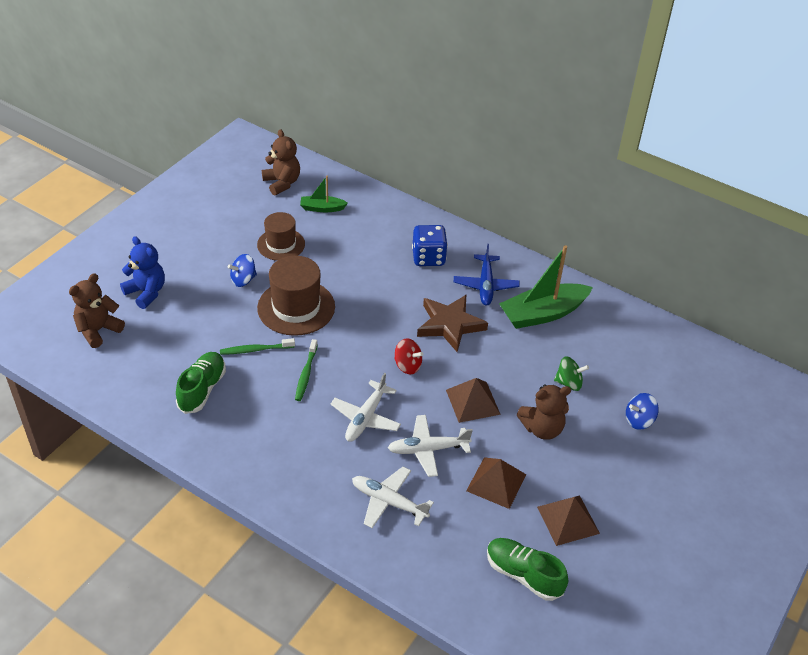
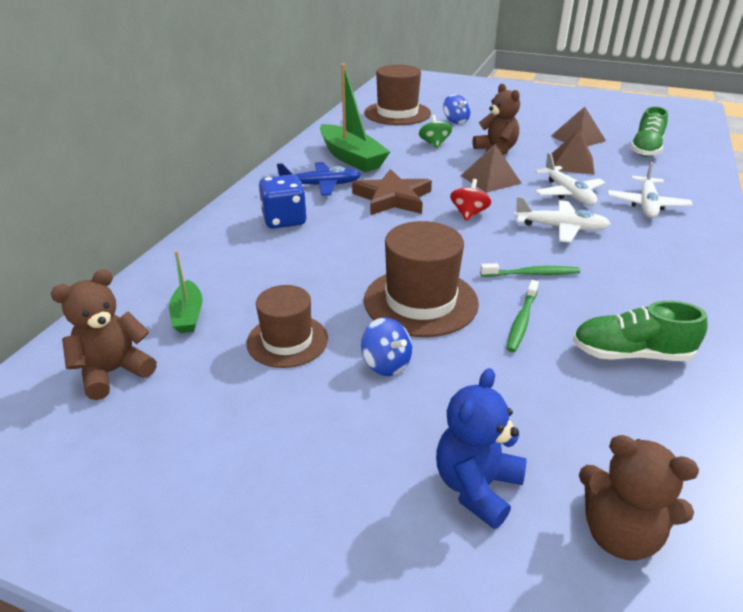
camera: 100 degrees left, 10 degrees down
green toothbrush [220,338,295,355] -> green toothbrush turned 45 degrees clockwise [506,280,539,352]
none -> brown hat [364,64,431,125]

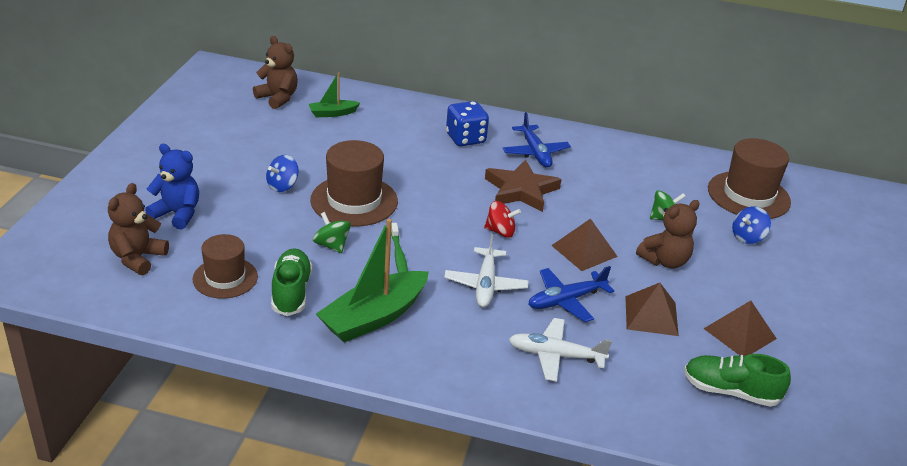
camera: 80 degrees right, 0 degrees up
brown hat [246,285,328,368] -> brown hat moved to [193,234,258,299]
green boat [320,64,390,172] -> green boat moved to [316,219,429,343]
green toothbrush [506,280,539,352] -> green spinning top [313,212,351,253]
white plane [535,153,605,206] -> blue plane [528,266,614,322]

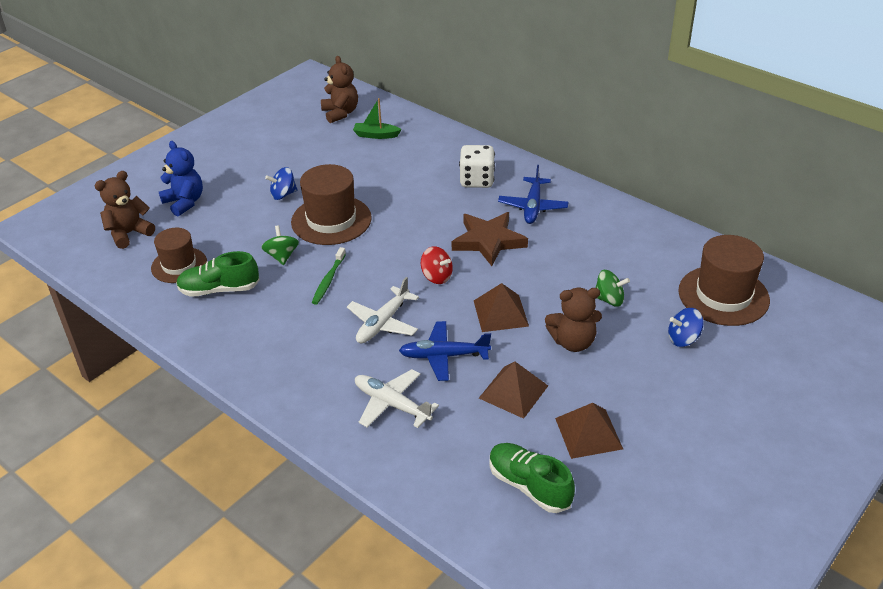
camera: 30 degrees right, 5 degrees up
green shoe [271,248,312,316] -> green shoe turned 120 degrees counterclockwise [176,251,260,297]
green boat [316,219,429,343] -> none
blue dice [446,101,489,146] -> white dice [459,145,495,188]

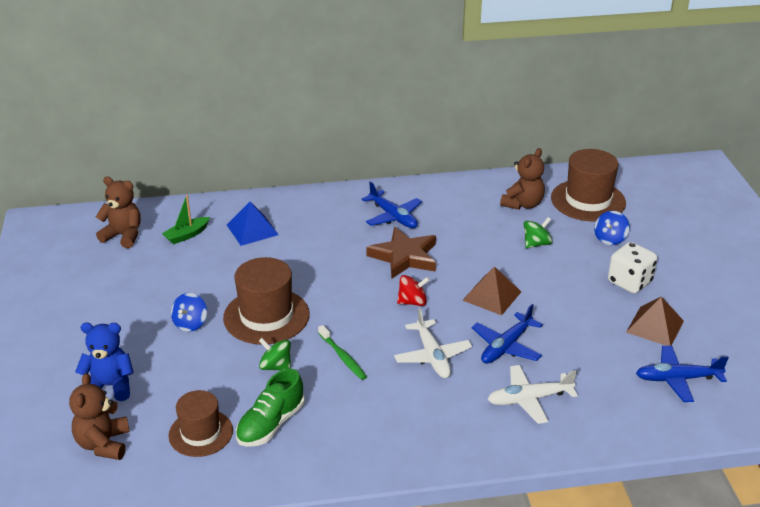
camera: 50 degrees left, 5 degrees down
white dice [459,145,495,188] -> white dice moved to [608,242,657,293]
brown pyramid [479,361,548,419] -> none
green shoe [489,443,575,513] -> blue plane [636,346,729,402]
brown teddy bear [545,288,602,352] -> brown teddy bear moved to [500,148,545,210]
none -> blue pyramid [227,202,279,246]

